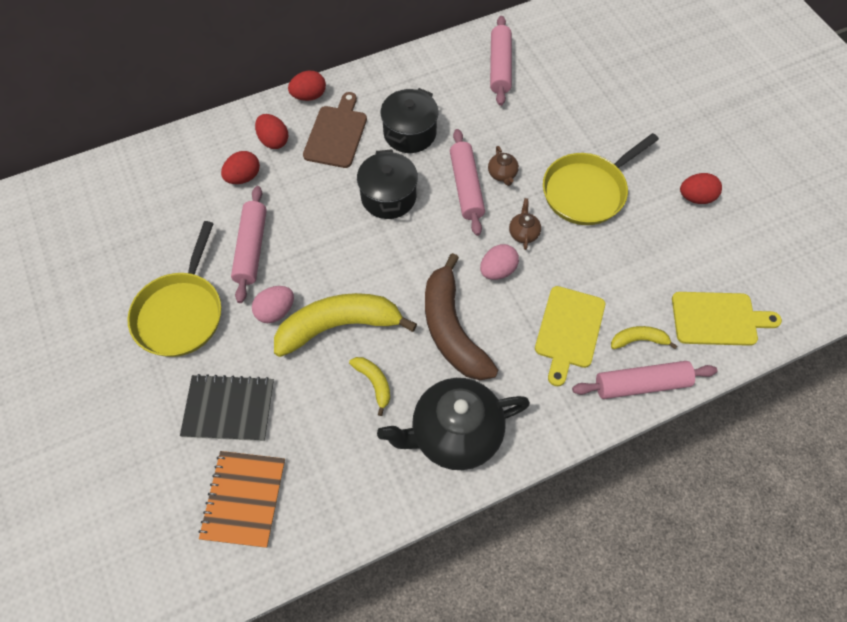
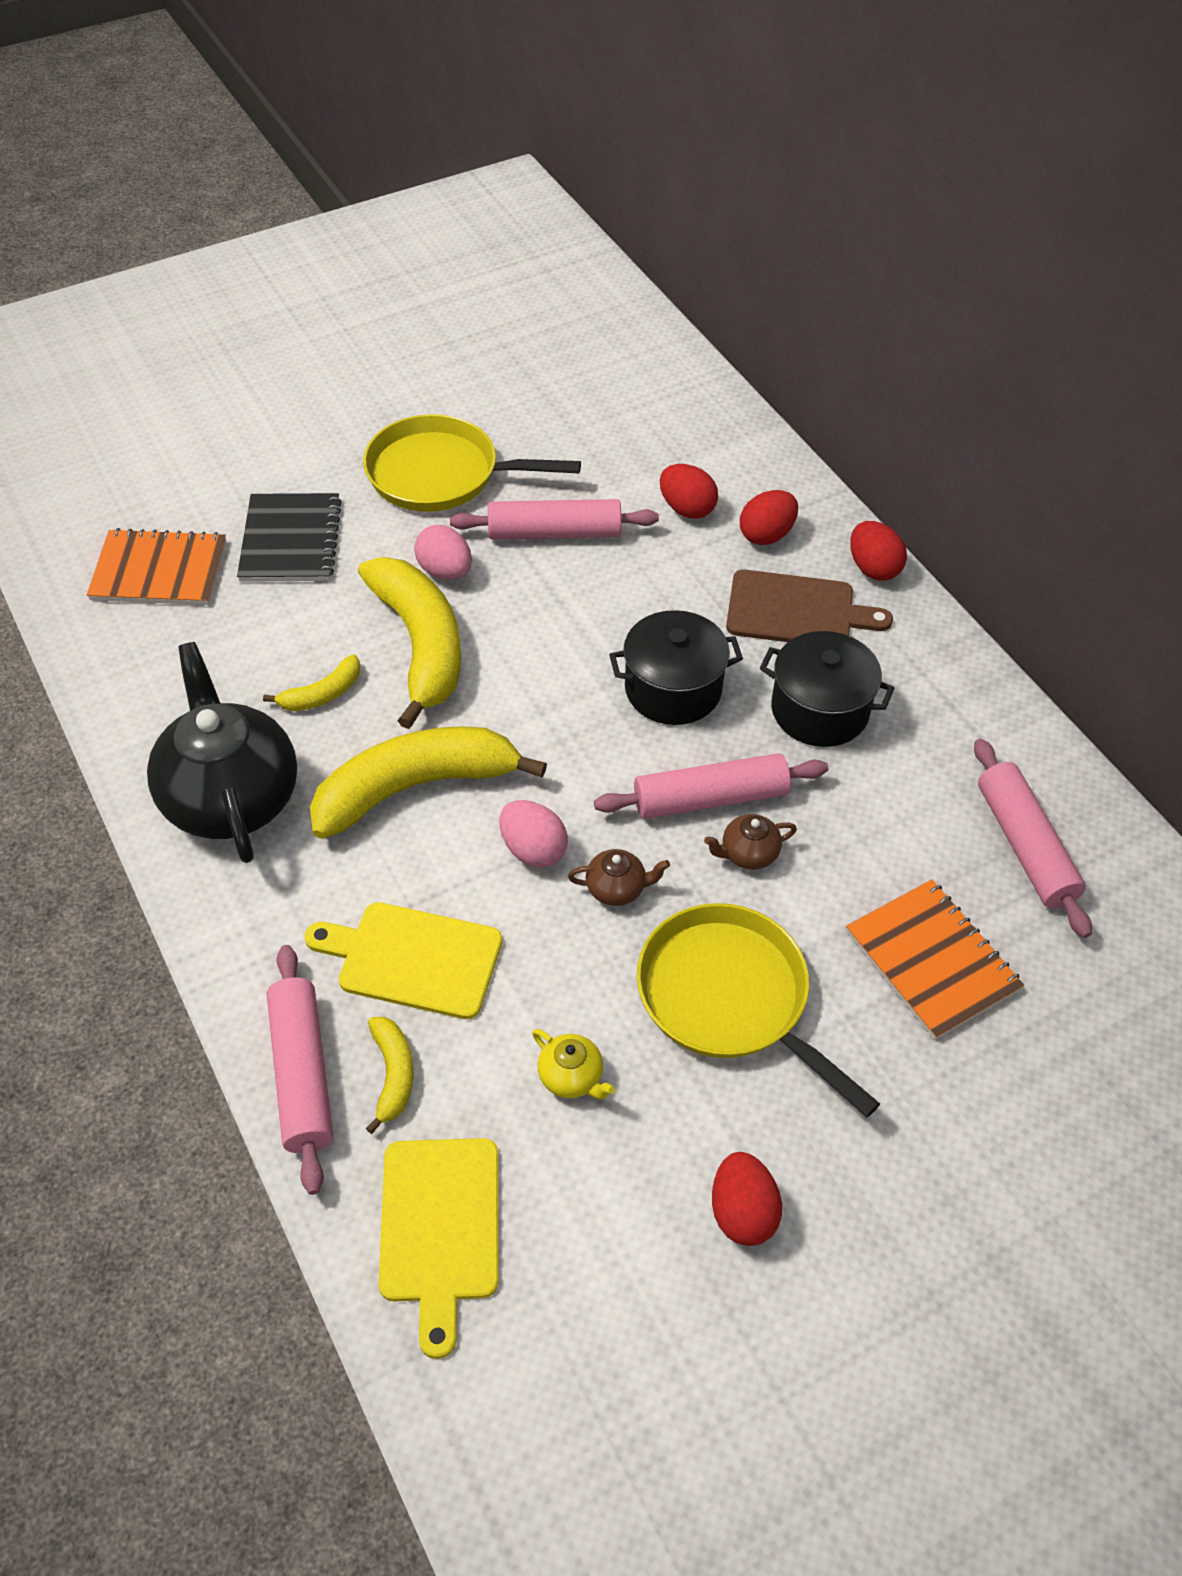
camera: 85 degrees right, 10 degrees down
brown banana [425,253,498,380] -> yellow banana [310,726,547,839]
pink rolling pin [490,16,512,106] -> pink rolling pin turned 75 degrees clockwise [974,739,1092,938]
none -> yellow teapot [532,1029,615,1099]
none -> orange notebook [846,879,1024,1040]

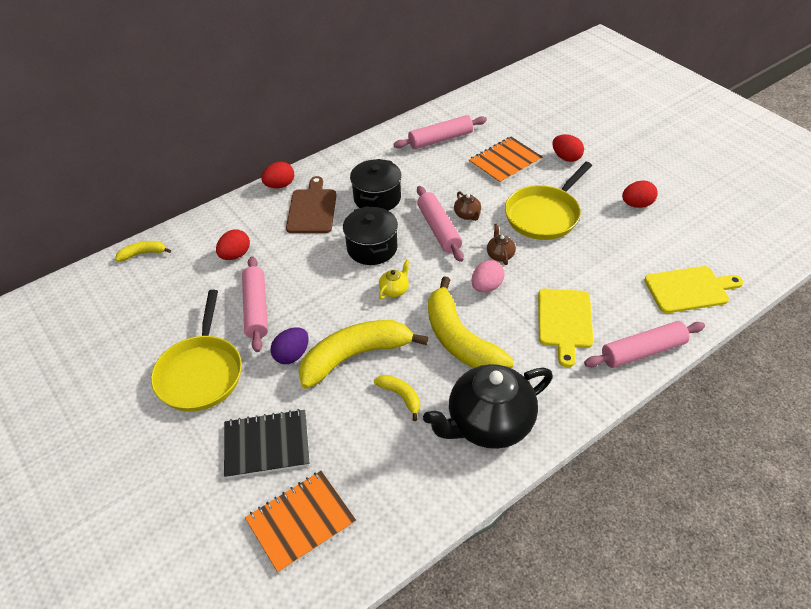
camera: 95 degrees left, 5 degrees down
orange notebook [87,528,226,605] -> orange notebook turned 60 degrees clockwise [245,471,356,573]
yellow banana [366,1017,413,1134] -> yellow banana moved to [115,241,171,261]
pink egg [414,525,472,580] -> purple egg [271,327,309,364]
yellow teapot [532,1029,615,1099] -> yellow teapot moved to [379,260,410,299]
red egg [740,490,798,545] -> red egg moved to [552,134,584,162]

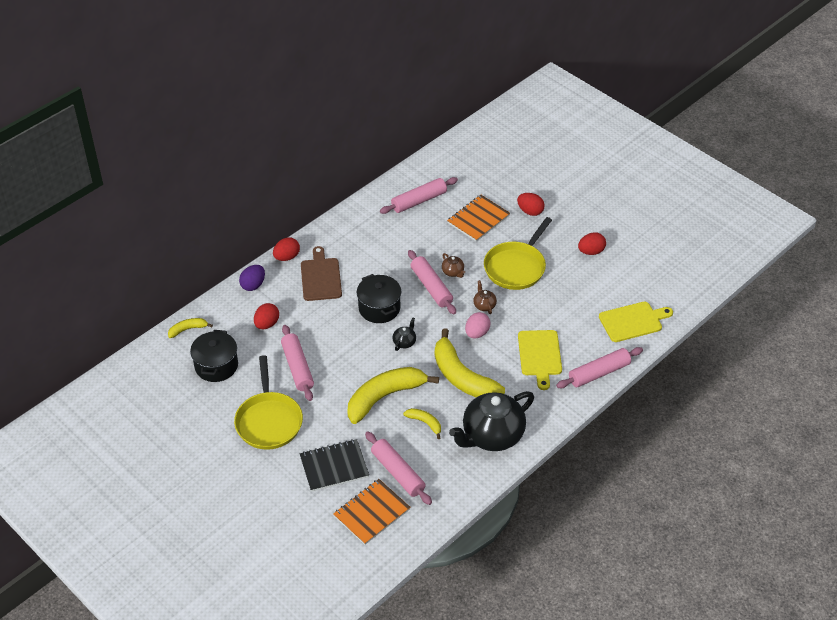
camera: 10 degrees left, 0 degrees up
purple egg [271,327,309,364] -> purple egg moved to [239,265,265,291]
black pot [350,159,402,211] -> black pot moved to [190,330,238,382]
yellow teapot [379,260,410,299] -> black teapot [392,317,416,351]
none -> pink rolling pin [365,431,432,505]

